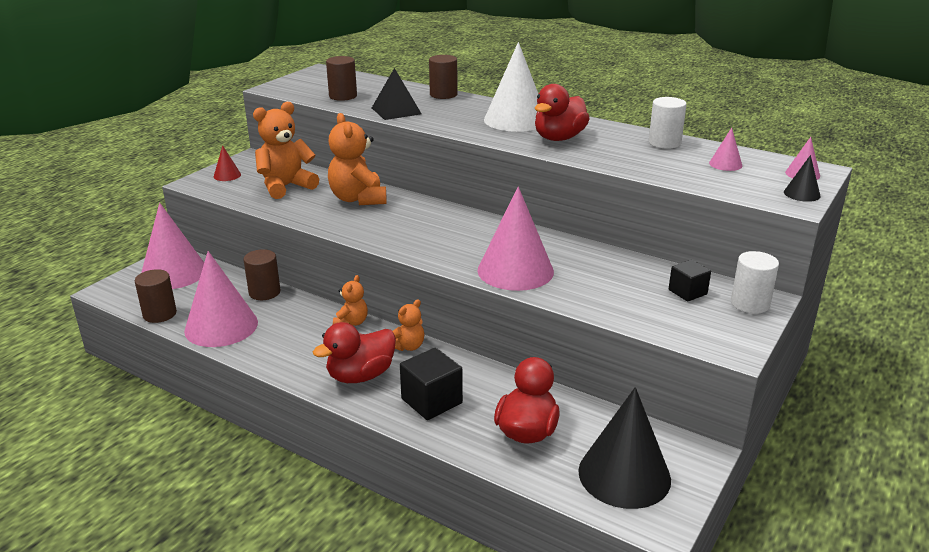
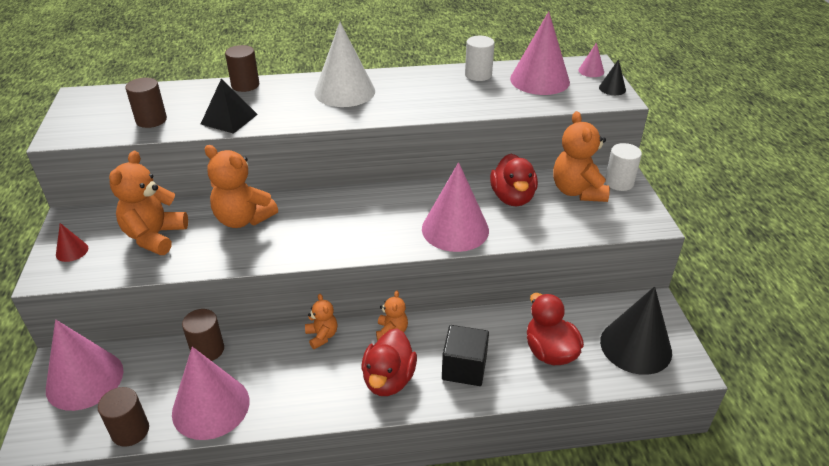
camera: 40 degrees left, 10 degrees up
red duck [535,84,590,141] -> red duck moved to [490,154,538,206]
black cube [669,260,711,302] -> orange teddy bear [553,111,610,202]
pink cone [709,128,742,171] -> pink cone [510,11,570,95], size x2.28

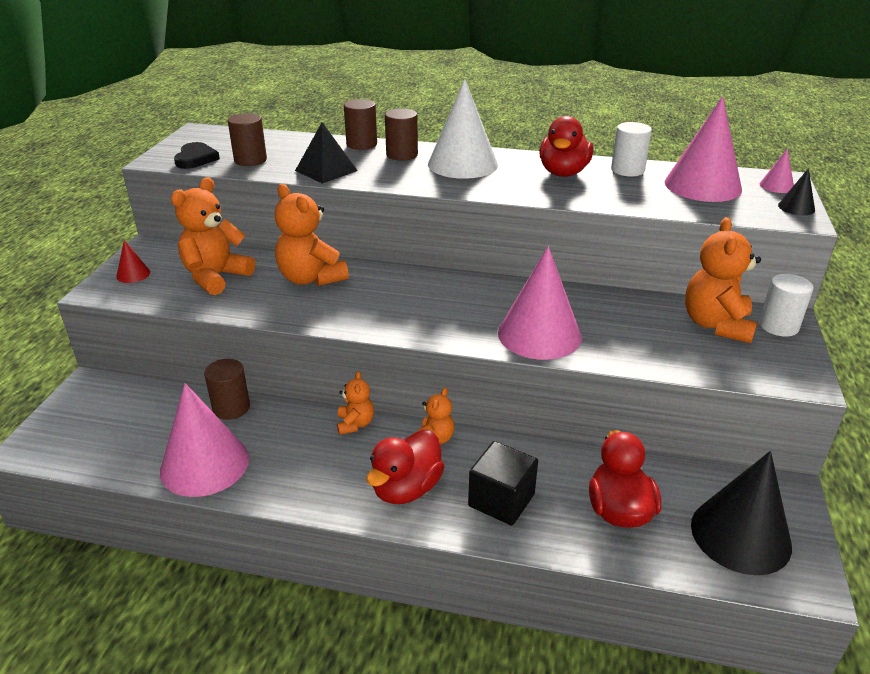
camera: 20 degrees right, 5 degrees down
pink cone [46,320,124,411] -> none
brown cylinder [98,387,149,447] -> brown cylinder moved to [385,108,418,161]
red duck [490,154,538,206] -> red duck moved to [539,116,594,177]
none -> black heart [174,142,220,169]

